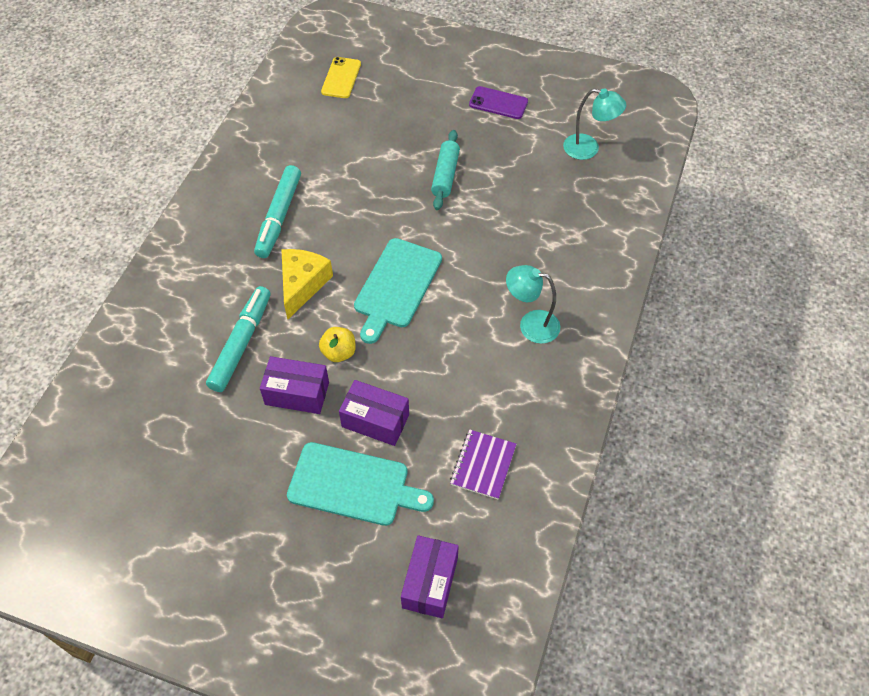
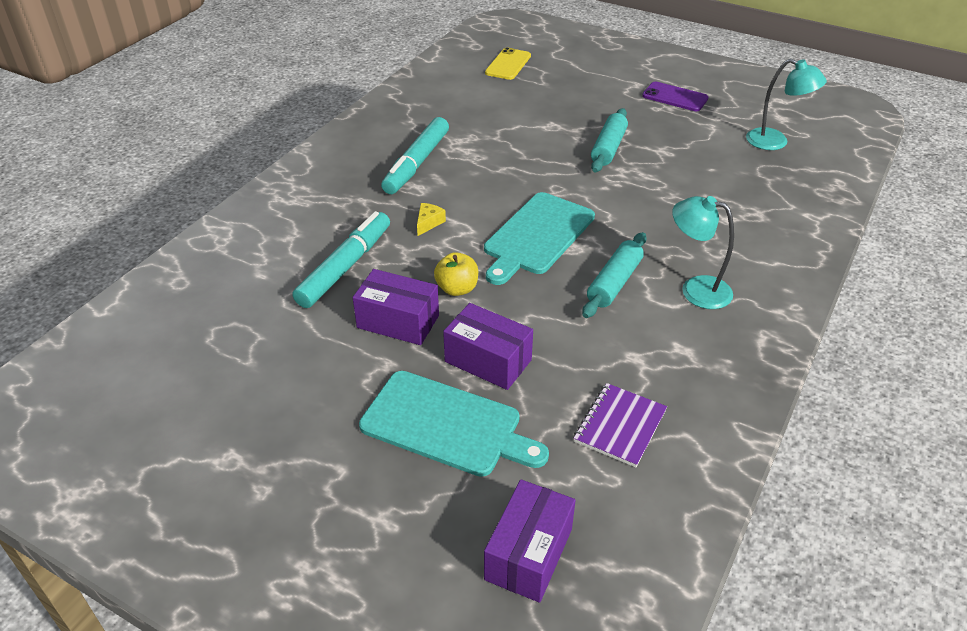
camera: 10 degrees right, 15 degrees down
yellow cheese [281,249,333,319] -> yellow cheese [417,203,446,236], size x0.46
none -> turquoise rolling pin [582,232,647,318]

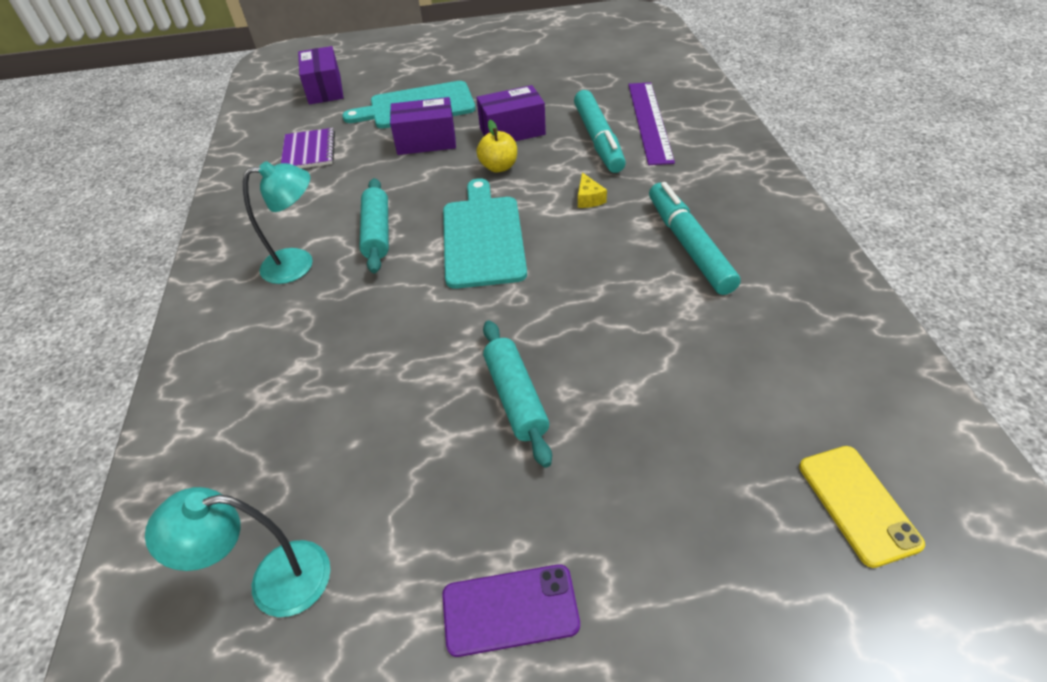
camera: 145 degrees right, 5 degrees up
none -> purple ruler [628,82,675,165]

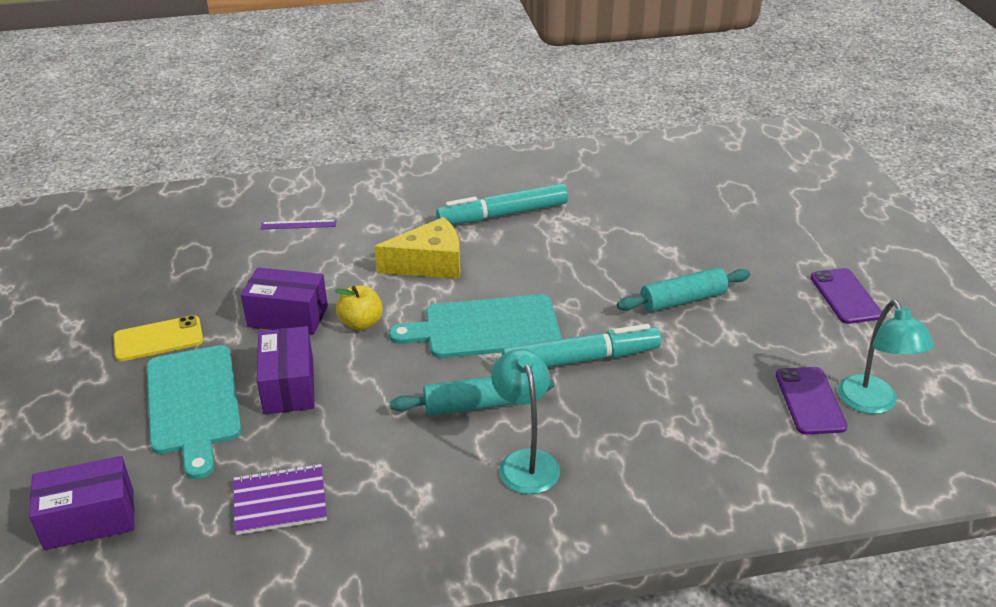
camera: 95 degrees left, 10 degrees down
purple box [476,85,546,141] -> purple box turned 60 degrees counterclockwise [241,267,328,334]
turquoise marker [574,90,626,173] -> turquoise marker moved to [502,324,661,367]
yellow cheese [578,172,607,208] -> yellow cheese [374,217,460,279], size x2.16
purple ruler [628,82,675,165] -> purple ruler [261,220,337,230], size x0.46
yellow phone [799,446,925,568] -> yellow phone moved to [113,315,203,361]
none -> purple phone [776,367,847,435]

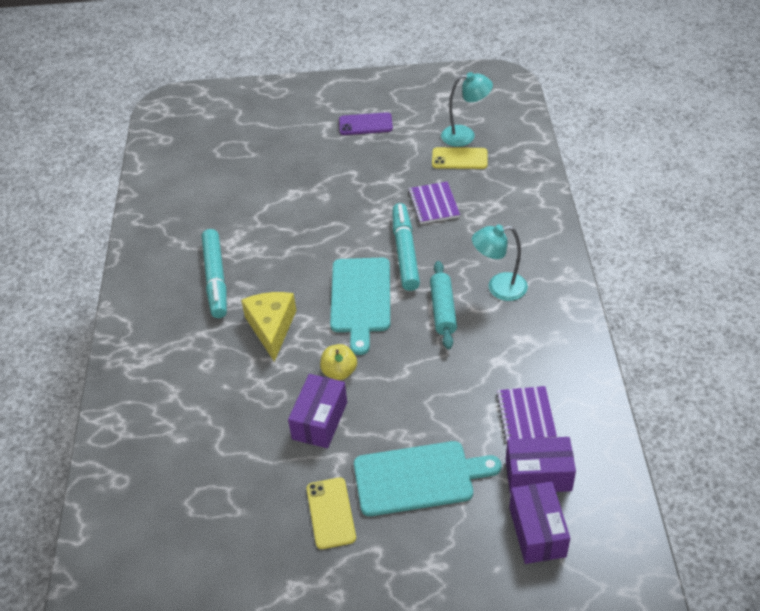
camera: 80 degrees left, 10 degrees up
purple box [257,326,315,414] -> purple box moved to [506,437,576,494]
purple ruler [261,220,337,230] -> none
turquoise rolling pin [617,267,750,312] -> none
purple phone [776,367,847,435] -> yellow phone [432,147,488,169]
none -> purple notebook [408,182,460,224]

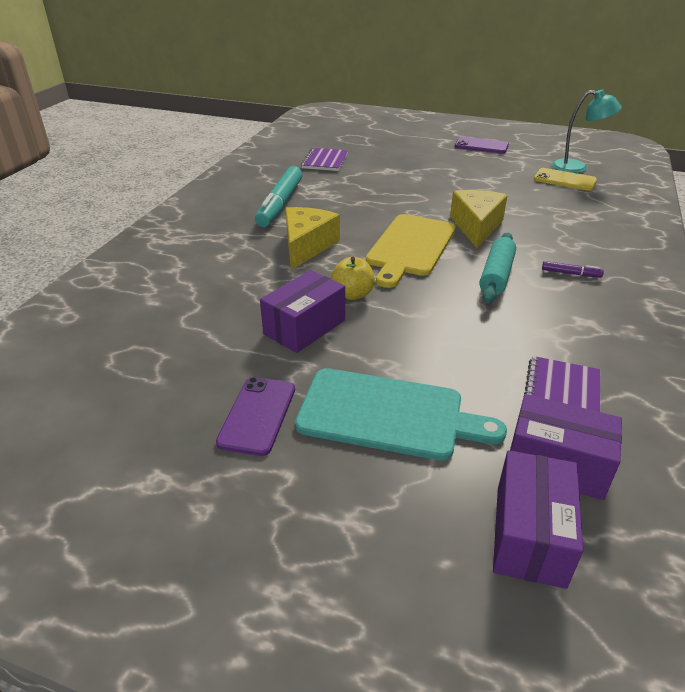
camera: 20 degrees right, 10 degrees down
yellow phone [307,478,356,549] -> purple phone [216,377,295,456]
turquoise cutting board [330,258,390,355] -> yellow cutting board [366,214,456,288]
turquoise marker [392,203,420,291] -> yellow cheese [450,190,508,248]
purple notebook [408,182,460,224] -> purple notebook moved to [301,148,348,171]
turquoise lamp [472,224,528,301] -> purple marker [542,261,604,277]

